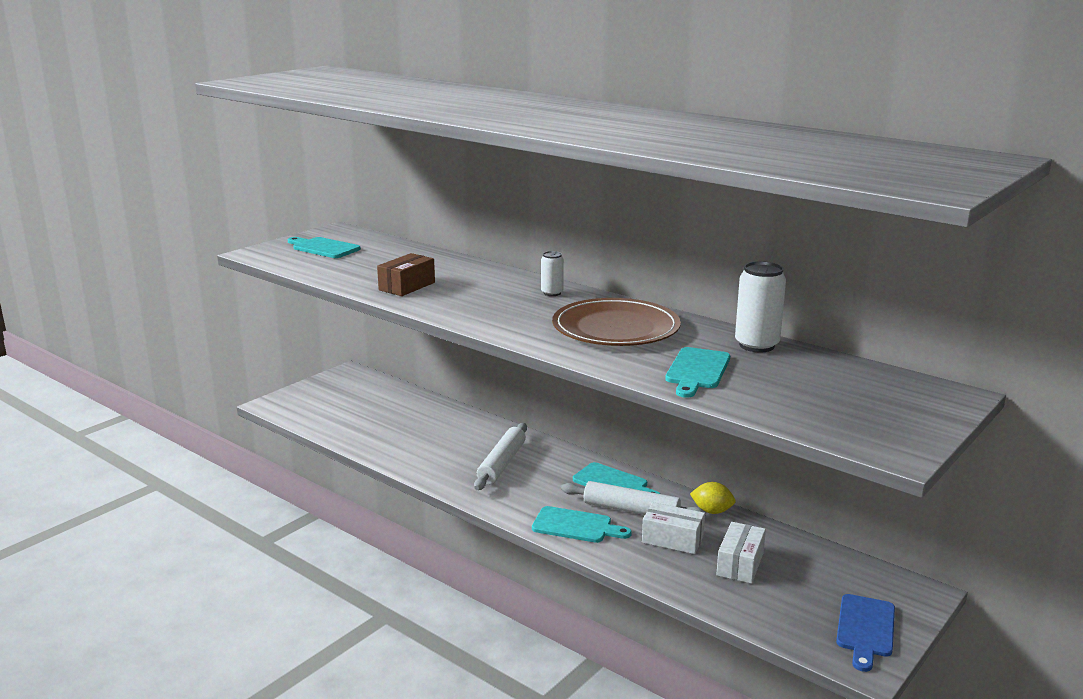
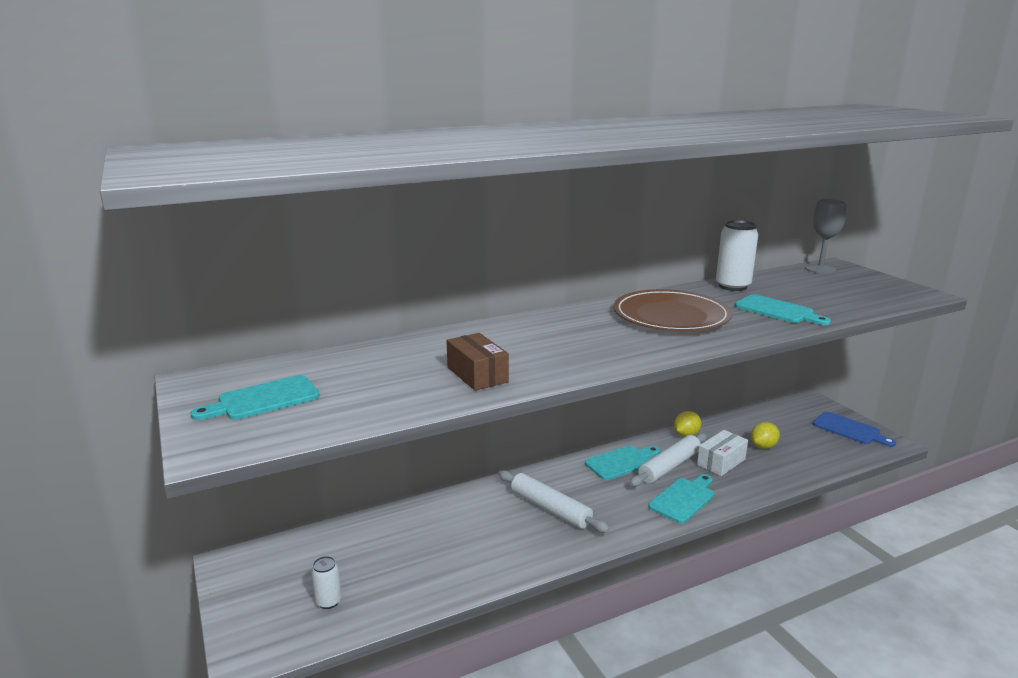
camera: 65 degrees left, 0 degrees up
white can [541,251,564,296] -> white can moved to [311,556,342,609]
white box [716,522,766,584] -> yellow lemon [751,422,780,449]
none -> grey goblet [805,199,847,274]

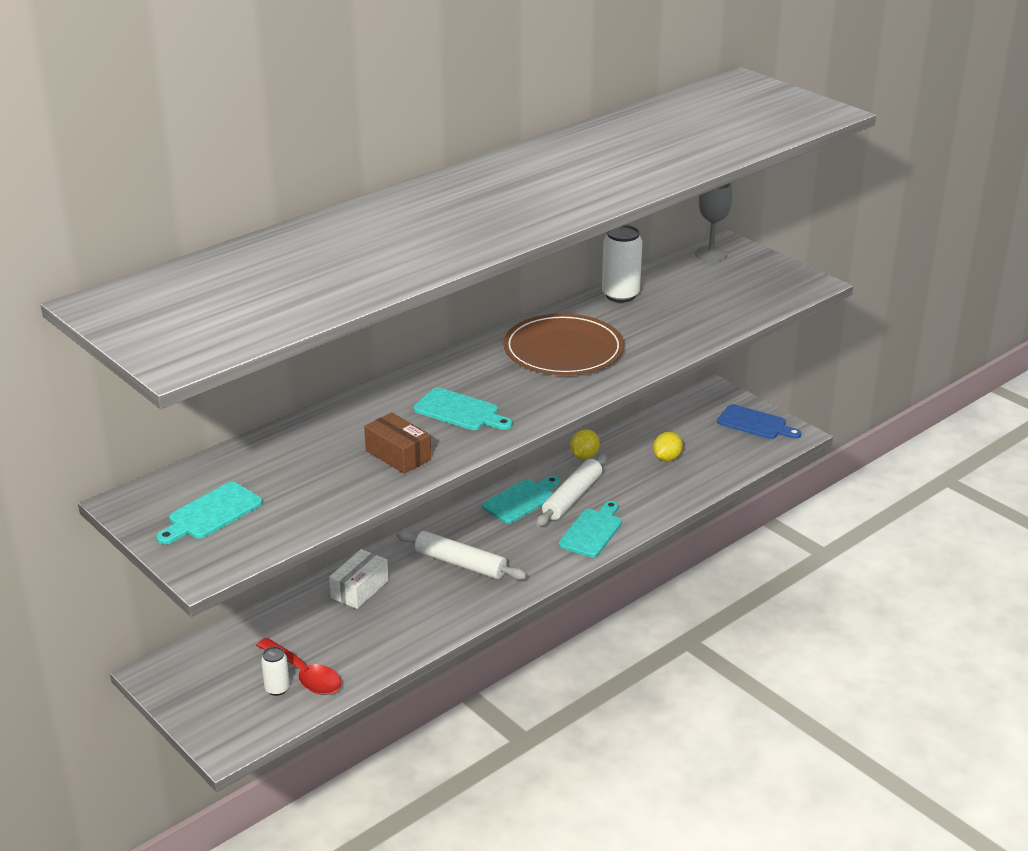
camera: 15 degrees left, 10 degrees up
white box [697,430,748,476] -> white box moved to [329,549,388,609]
turquoise cutting board [735,294,831,325] -> turquoise cutting board moved to [413,388,513,430]
none -> red spoon [256,638,342,695]

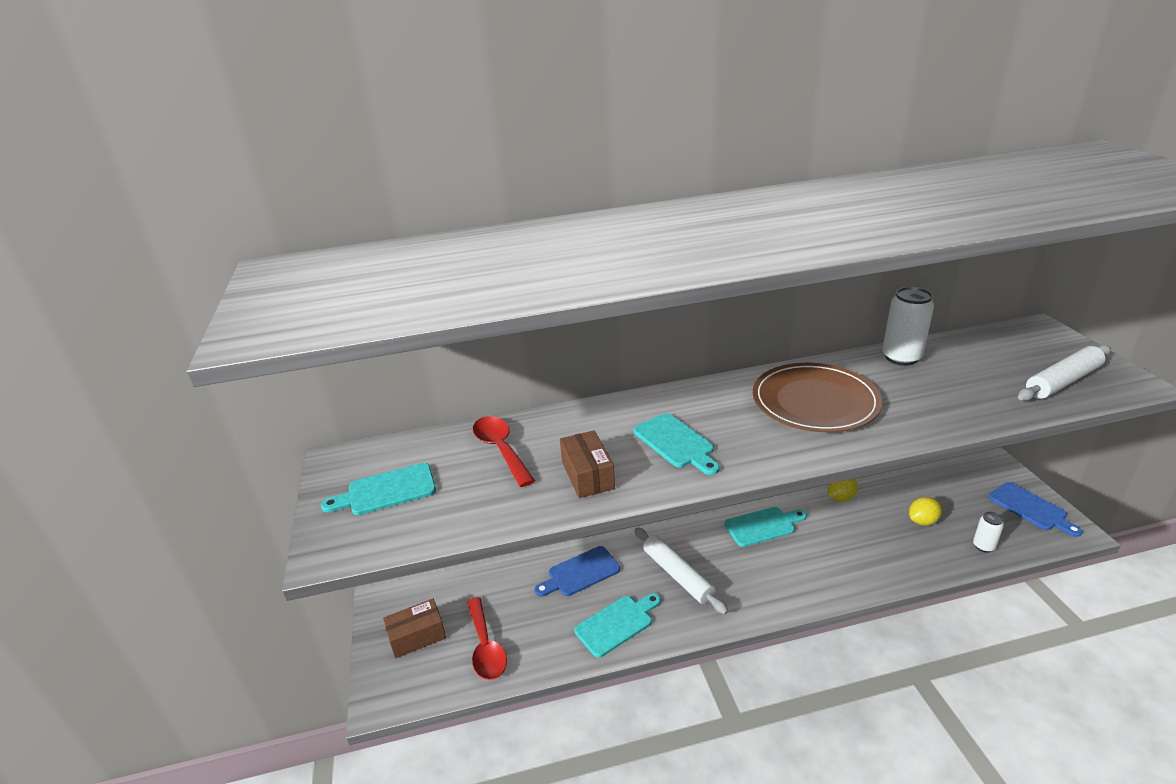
camera: 30 degrees right, 0 degrees up
white can [261,647,290,696] -> white can moved to [973,512,1004,552]
white box [329,549,388,609] -> blue cutting board [535,546,620,597]
white rolling pin [536,453,607,527] -> white rolling pin moved to [1018,345,1111,401]
turquoise cutting board [559,501,622,557] -> turquoise cutting board moved to [574,593,661,658]
grey goblet [695,183,732,262] -> none
none -> brown box [383,599,446,659]
none -> red spoon [473,416,535,487]

